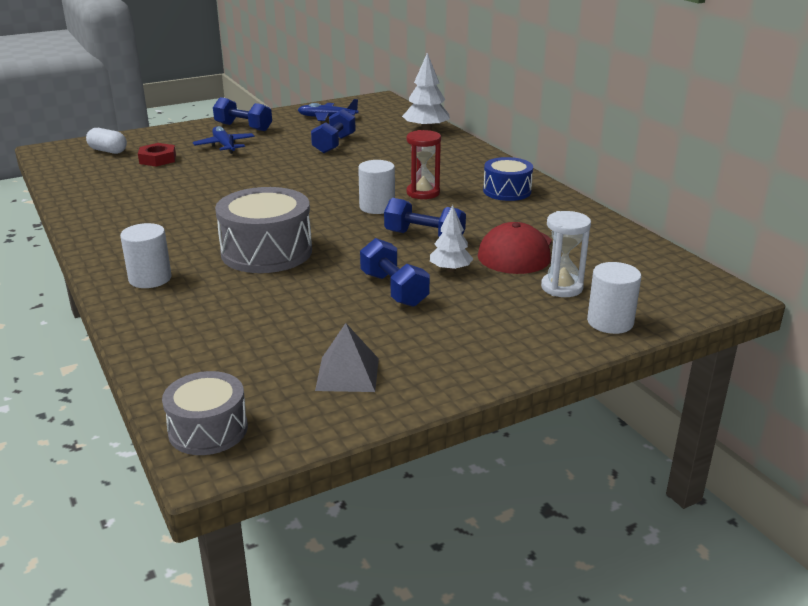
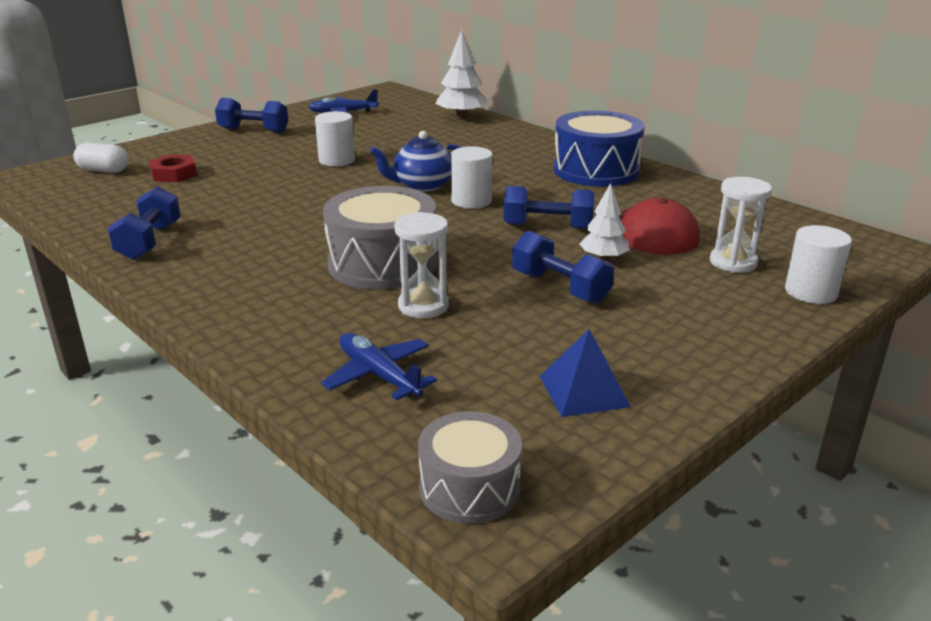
camera: 15 degrees left, 0 degrees up
white cylinder [120,223,172,288] -> white cylinder moved to [315,111,355,166]
blue plane [193,126,255,154] -> blue plane moved to [321,333,437,401]
blue dumbbell [311,109,356,153] -> blue dumbbell moved to [108,186,181,260]
grey pyramid [315,323,379,392] -> blue pyramid [539,329,631,417]
red hourglass [407,130,441,199] -> none
blue drum [483,157,533,201] -> blue drum [553,111,645,187], size x1.63
none -> blue teapot [370,131,462,192]
none -> white hourglass [394,212,449,318]

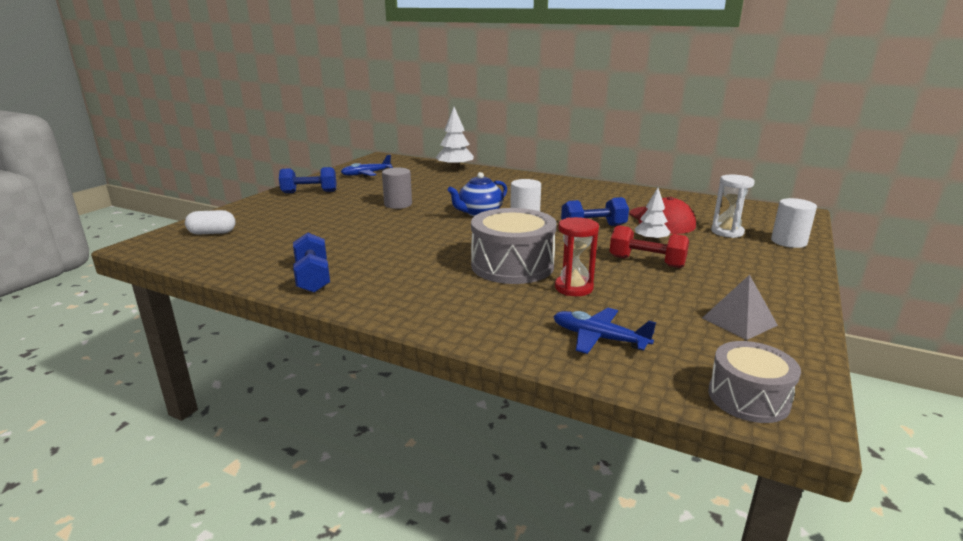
camera: 20 degrees left, 5 degrees down
red nut [149,155,197,182] -> none
white cylinder [315,111,355,166] -> grey cylinder [382,168,412,209]
white hourglass [394,212,449,318] -> red hourglass [555,217,599,296]
blue dumbbell [512,231,614,304] -> red dumbbell [609,225,689,268]
blue pyramid [539,329,631,417] -> grey pyramid [702,275,778,340]
blue drum [553,111,645,187] -> none

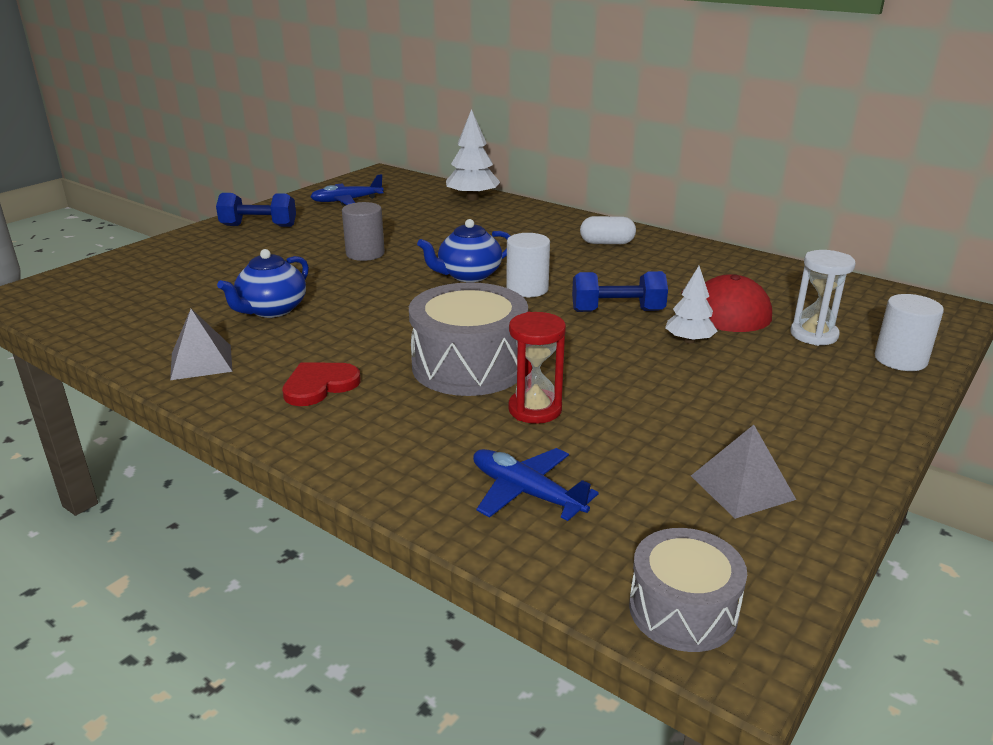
camera: 10 degrees right, 5 degrees up
white capsule [185,210,236,235] -> white capsule moved to [580,216,636,244]
blue dumbbell [293,233,330,293] -> grey pyramid [170,309,233,380]
red dumbbell [609,225,689,268] -> none
none -> blue teapot [217,249,309,318]
none -> red heart [282,363,361,406]

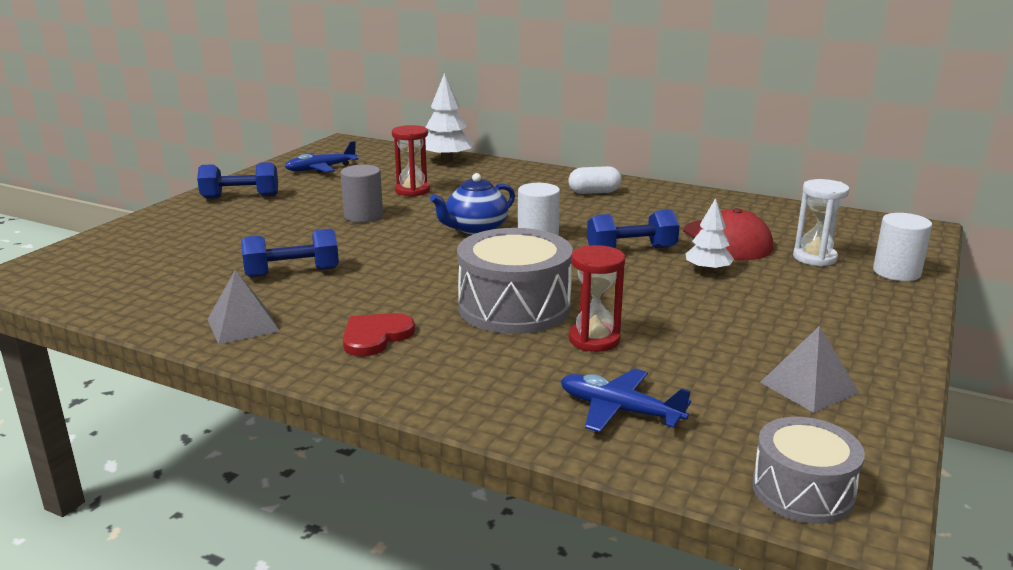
camera: 10 degrees left, 5 degrees down
blue teapot [217,249,309,318] -> blue dumbbell [241,229,339,277]
none -> red hourglass [392,125,430,197]

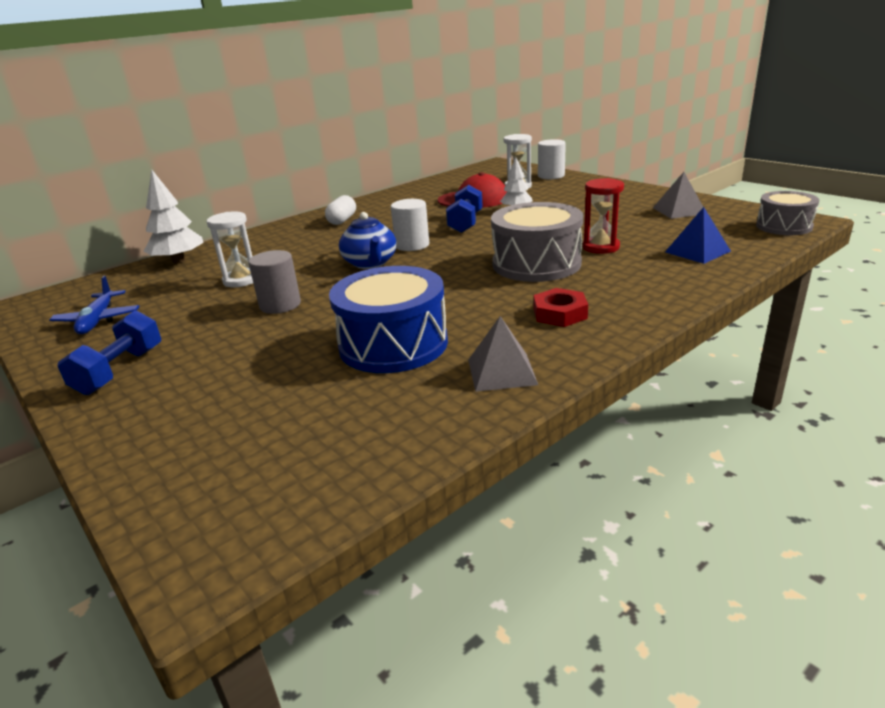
camera: 65 degrees left, 5 degrees up
blue dumbbell [241,229,339,277] -> blue drum [329,266,448,373]
red heart [343,313,415,357] -> red nut [534,288,588,327]
red hourglass [392,125,430,197] -> white hourglass [206,211,253,287]
blue plane [561,368,691,432] -> blue pyramid [665,207,731,264]

